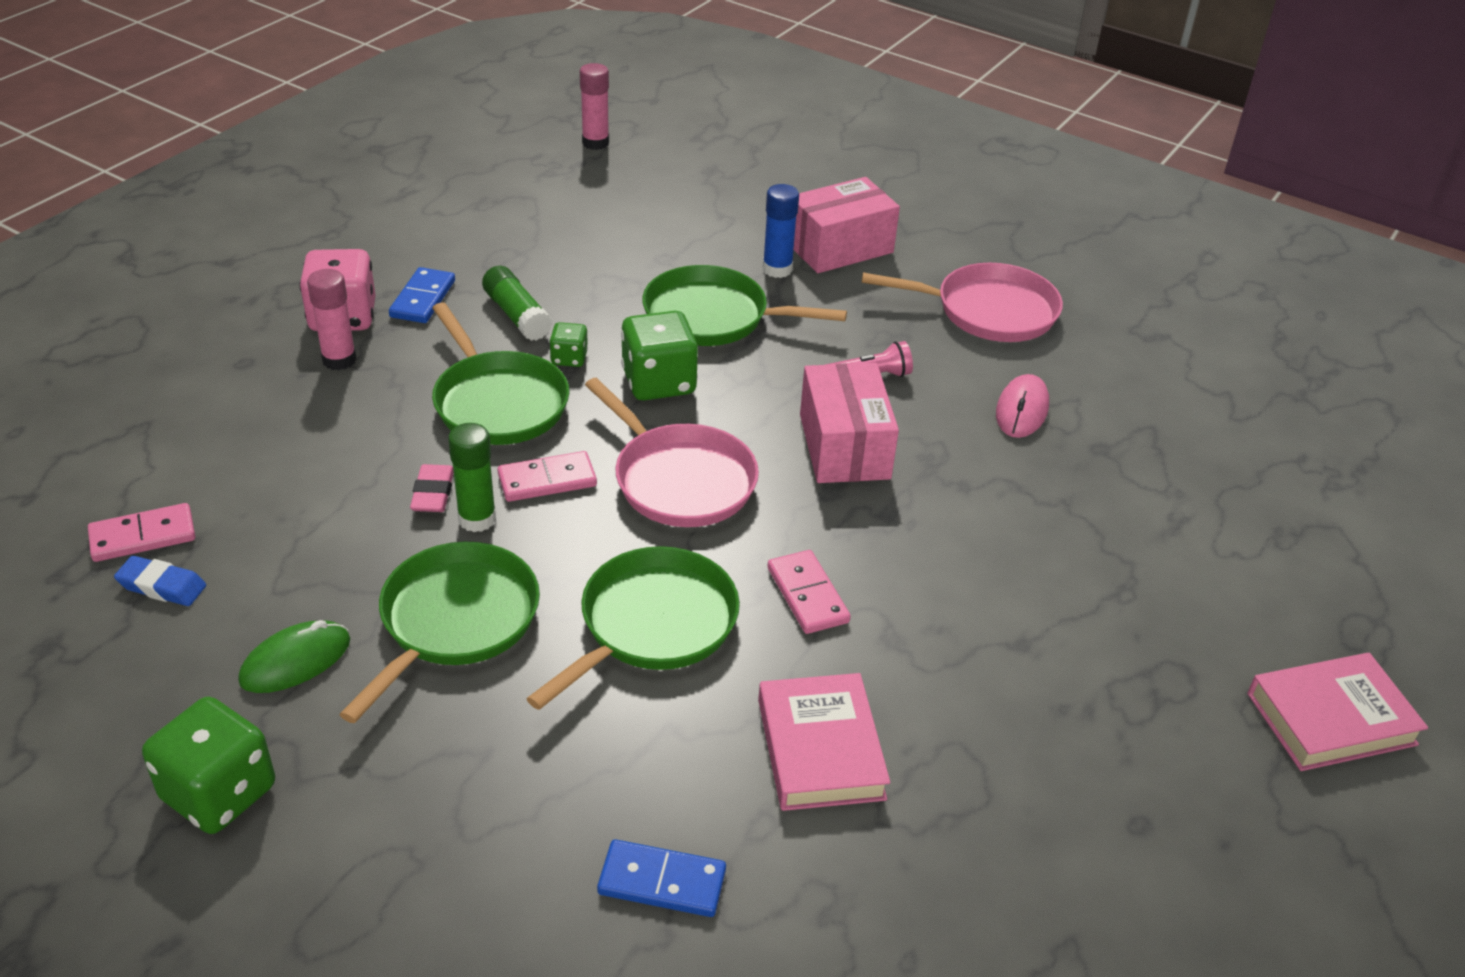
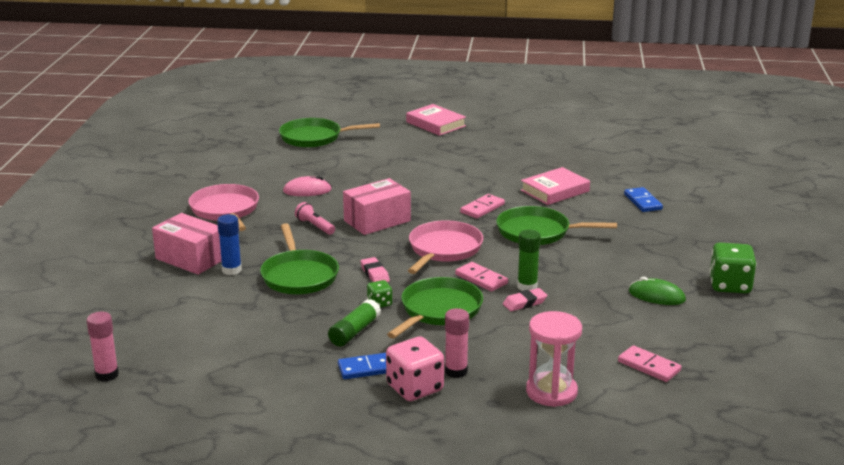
camera: 115 degrees left, 15 degrees down
blue eraser [114,556,206,606] -> none
green pan [339,542,540,723] -> green pan moved to [279,118,380,148]
green dice [621,311,698,400] -> pink eraser [360,257,390,282]
none -> pink hourglass [526,311,582,407]

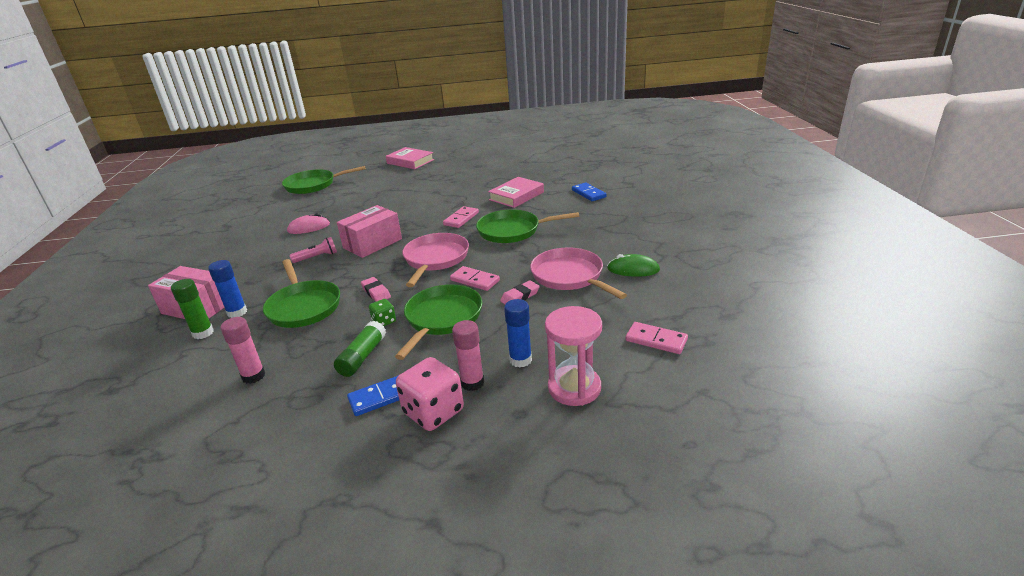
camera: 10 degrees left, 5 degrees up
pink glue stick [86,312,119,382] -> pink glue stick moved to [220,317,265,384]
pink pan [188,184,259,231] -> pink pan moved to [530,247,627,299]
pink flashlight [295,202,335,235] -> pink flashlight turned 120 degrees clockwise [289,237,337,263]
green glue stick [517,230,541,291] -> green glue stick moved to [171,279,214,339]
green dice [709,242,757,293] -> none
none -> blue glue stick [504,299,532,368]

